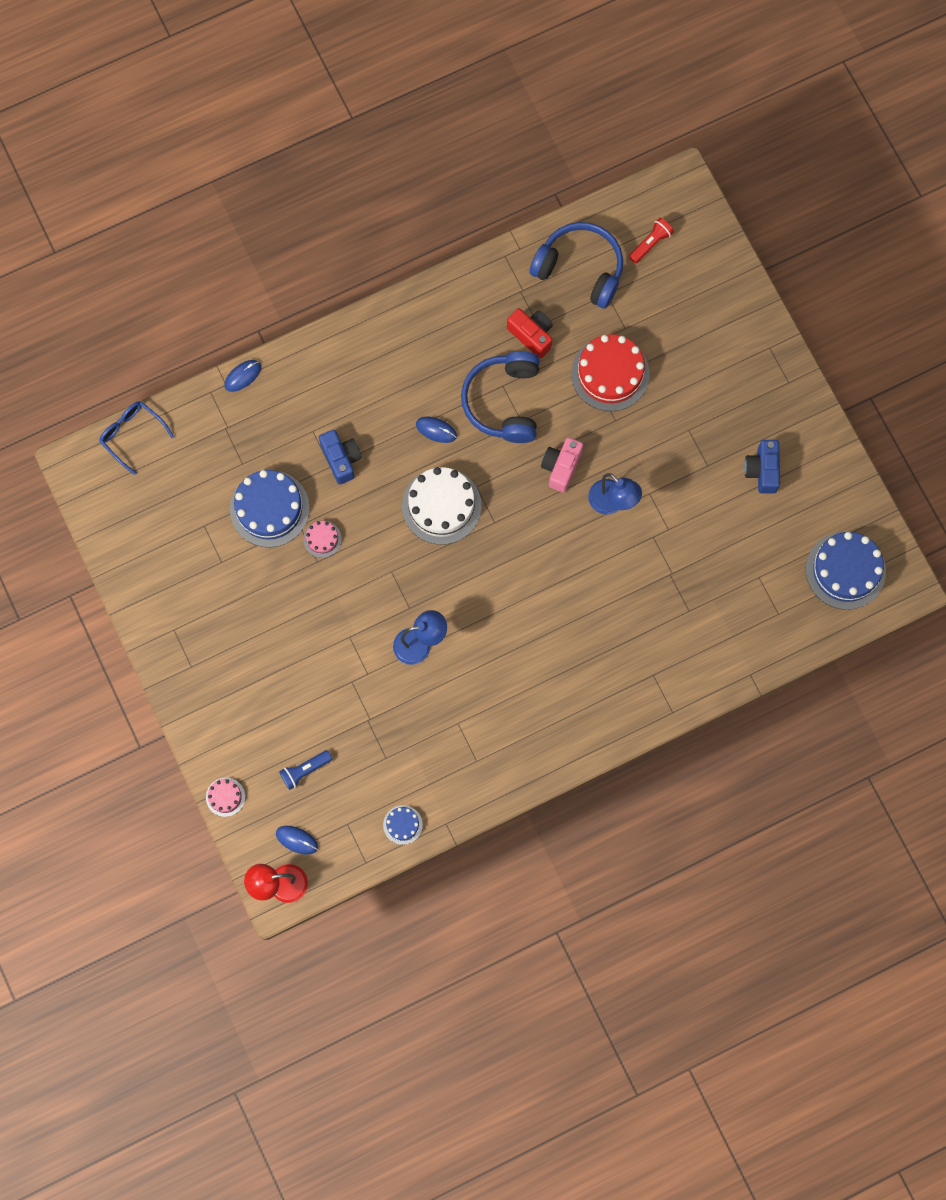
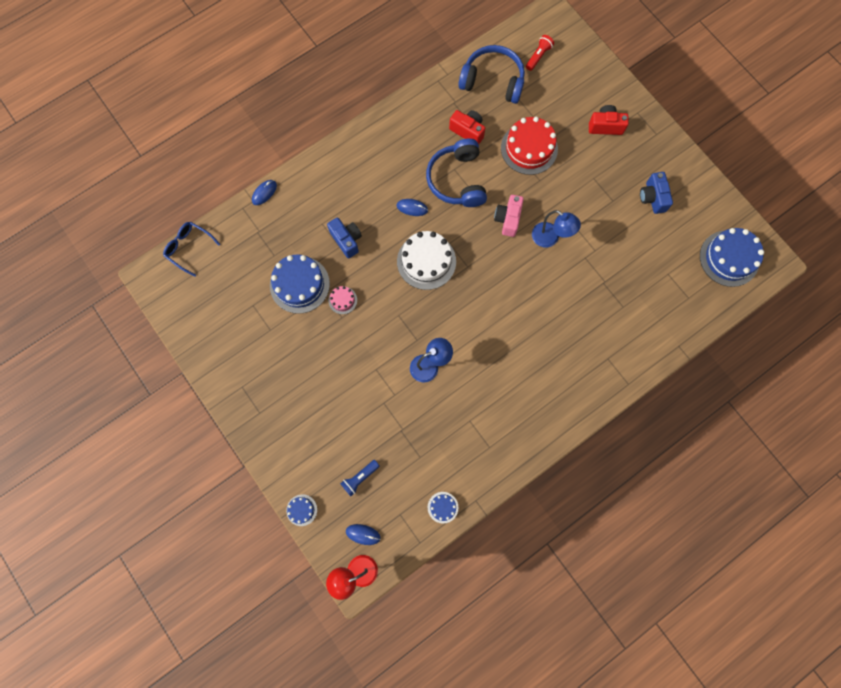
camera: 10 degrees left, 0 degrees up
pink cake [206,778,245,817] -> blue cake [286,494,317,526]
none -> red camera [589,105,629,135]

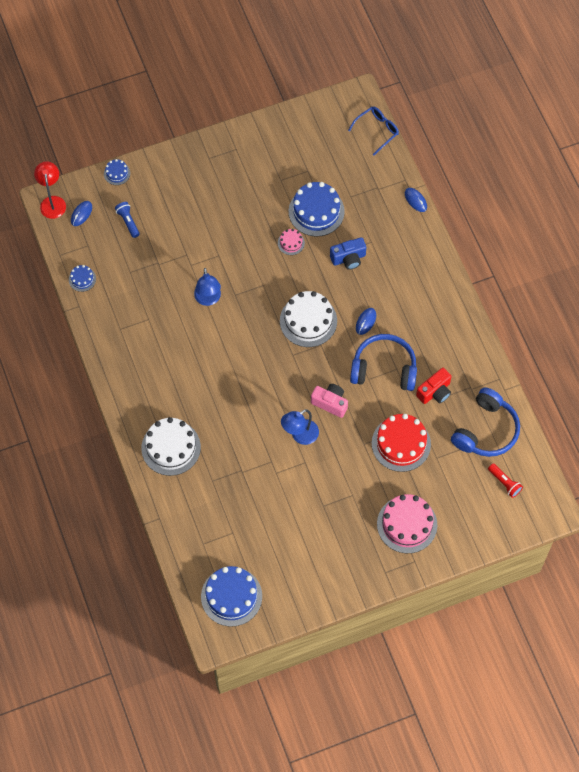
camera: 105 degrees right, 10 degrees down
red camera [589,105,629,135] -> pink cake [377,494,437,553]
blue camera [640,172,673,214] -> none
none -> white cake [141,417,201,476]

